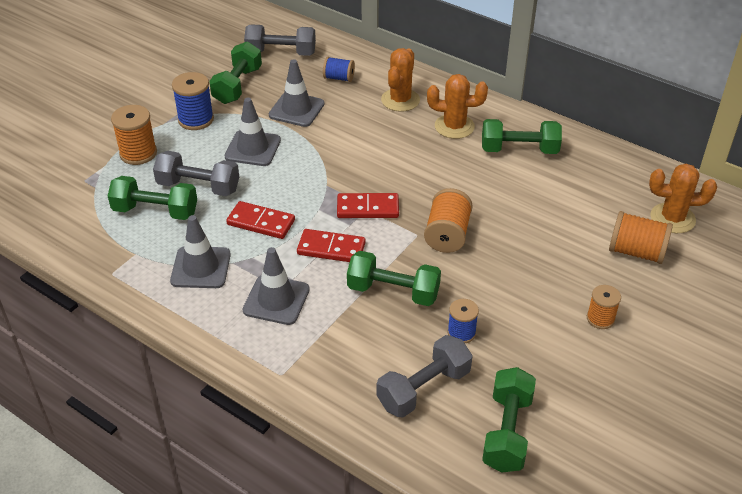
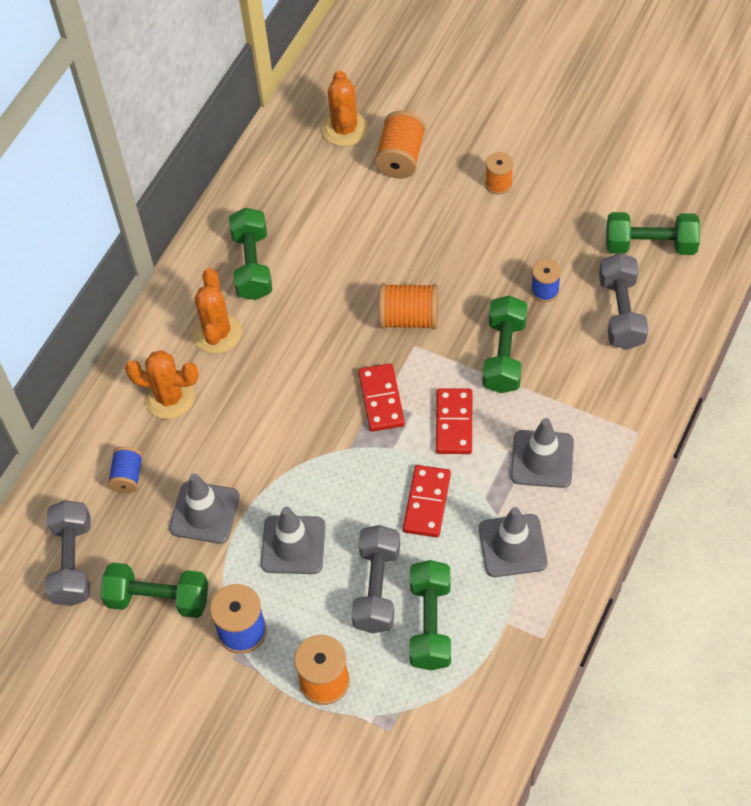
camera: 95 degrees left, 15 degrees up
grey dumbbell [377,335,473,418] -> grey dumbbell turned 45 degrees clockwise [599,253,649,350]

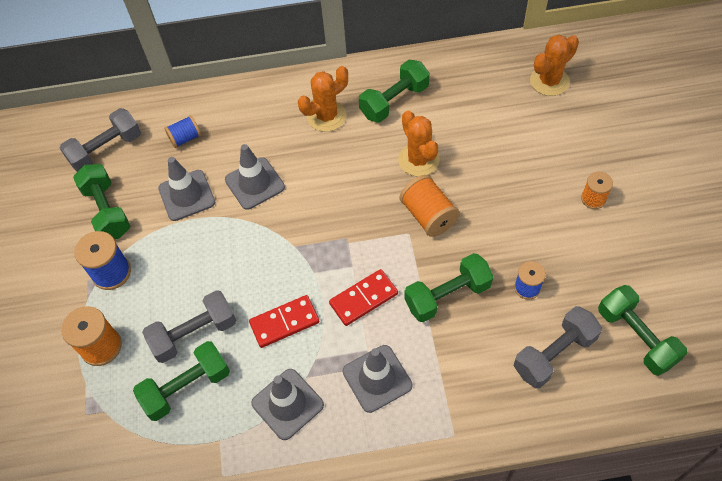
camera: 55 degrees right, 0 degrees up
orange cactus [125,350,199,419] -> orange cactus moved to [398,111,440,177]
grey traffic cone [261,507,325,574] -> grey traffic cone moved to [225,144,285,210]
red domino [358,363,405,432] -> none
orange spool [375,111,426,179] -> none

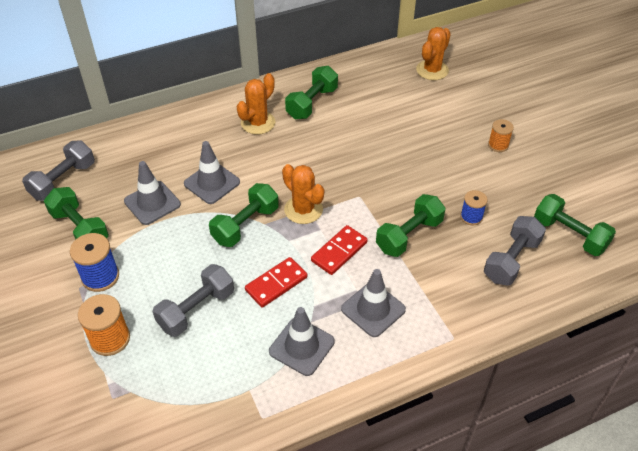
camera: 20 degrees left, 10 degrees down
green dumbbell [133,341,230,421] -> green dumbbell moved to [209,183,279,247]
blue spool [164,115,201,148] -> none
orange cactus [398,111,440,177] -> orange cactus moved to [282,164,324,224]
orange spool [400,175,460,237] -> none

